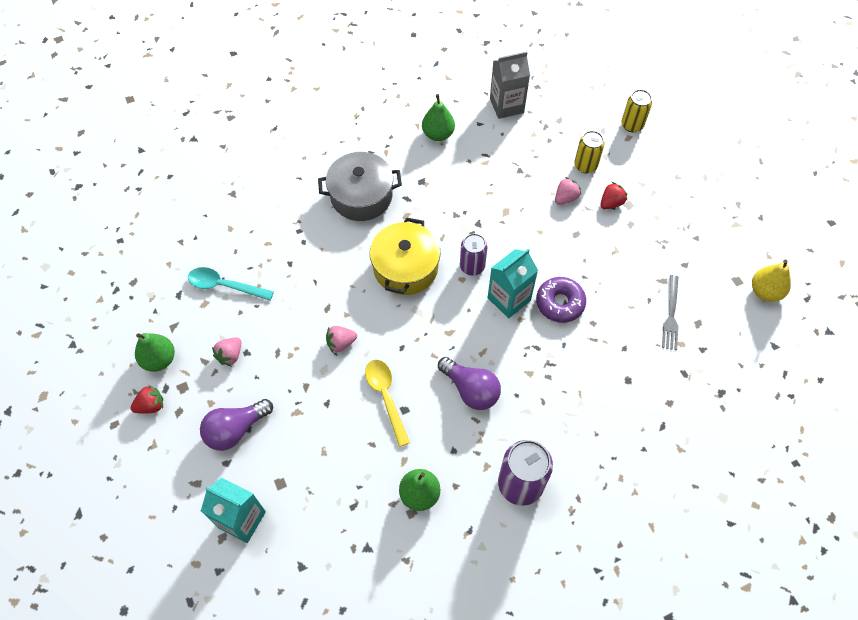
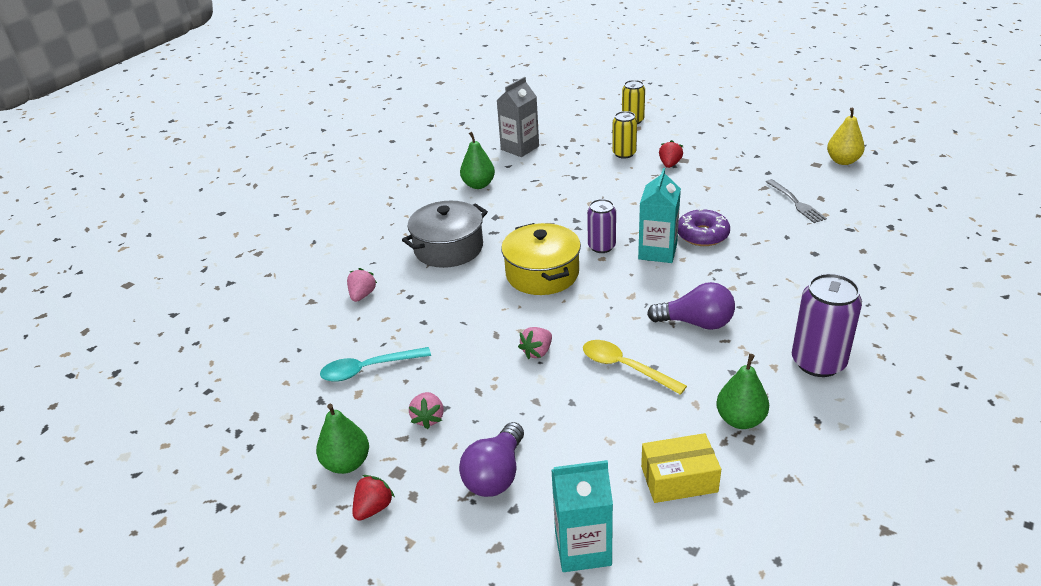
camera: 30 degrees left, 25 degrees down
pink strawberry [555,177,581,205] -> pink strawberry moved to [347,268,377,302]
none -> yellow box [641,433,721,503]

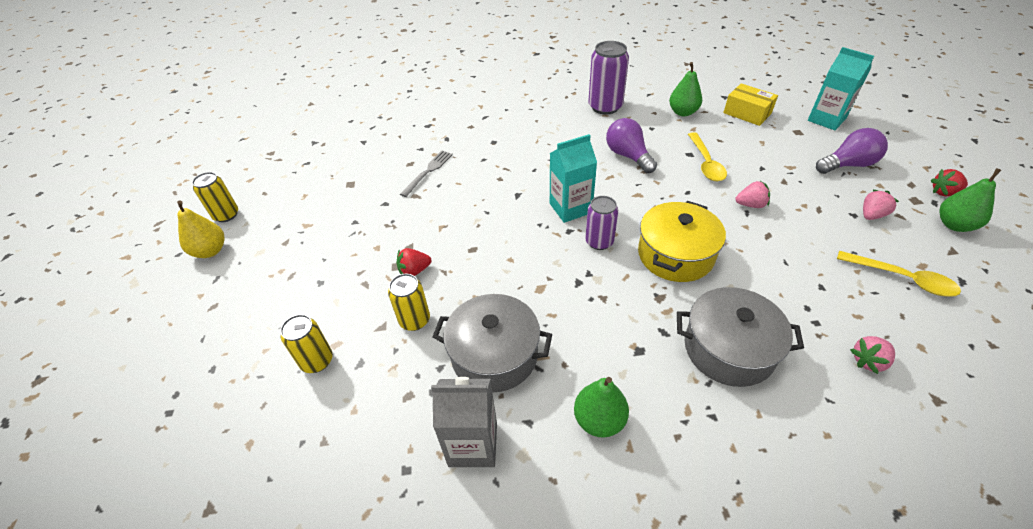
camera: 130 degrees left, 10 degrees up
turquoise spoon [320,347,431,382] -> yellow spoon [837,251,961,297]
purple donut [678,209,730,246] -> none
yellow pear [827,107,865,165] -> yellow pear moved to [177,201,225,258]
none -> yellow can [192,172,238,222]
none -> grey pot [433,294,552,393]

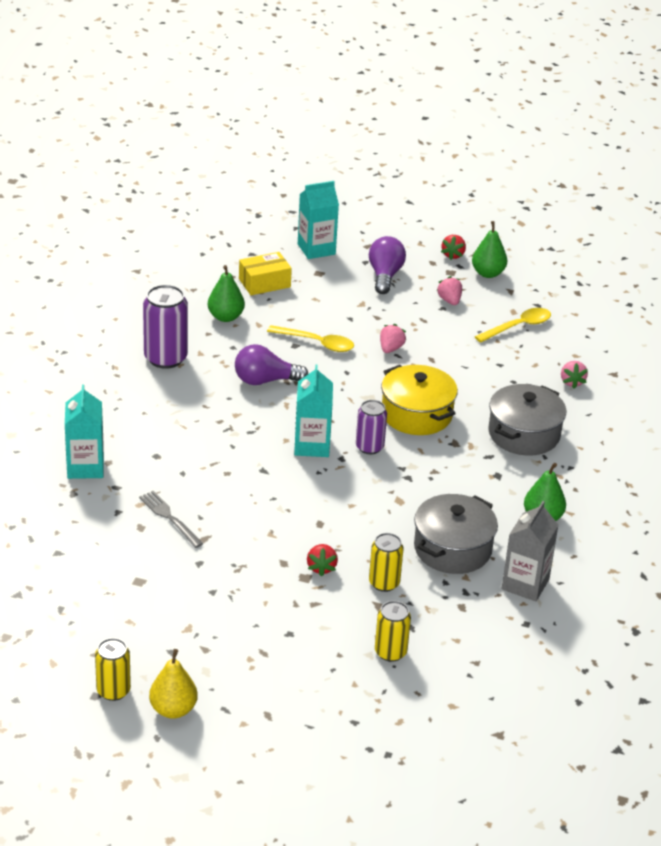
camera: 70 degrees left, 10 degrees down
none -> turquoise carton [65,385,104,479]

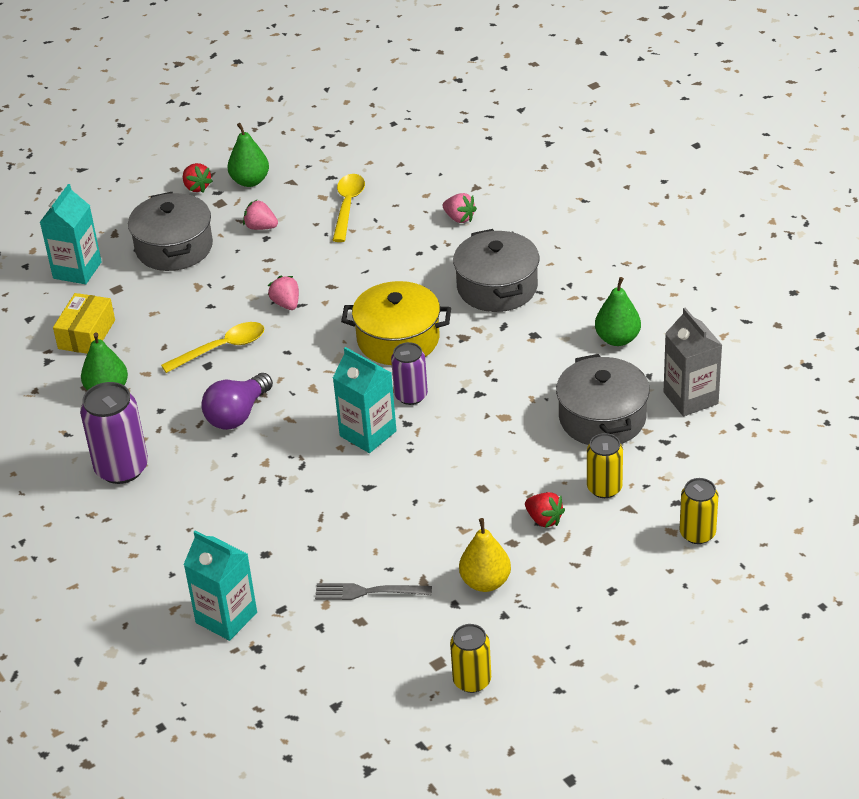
camera: 45 degrees left, 5 degrees up
yellow can [95,638,131,701] -> yellow can moved to [450,624,491,693]
yellow pear [149,649,198,719] -> yellow pear moved to [459,518,511,592]
purple light bulb [369,236,406,294] -> grey pot [128,192,213,271]

